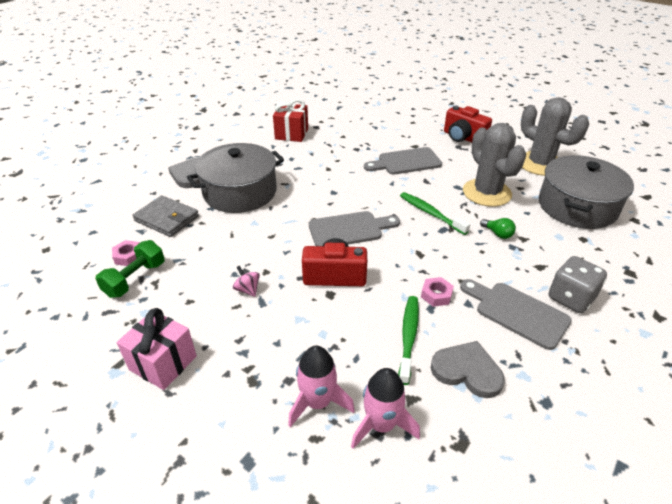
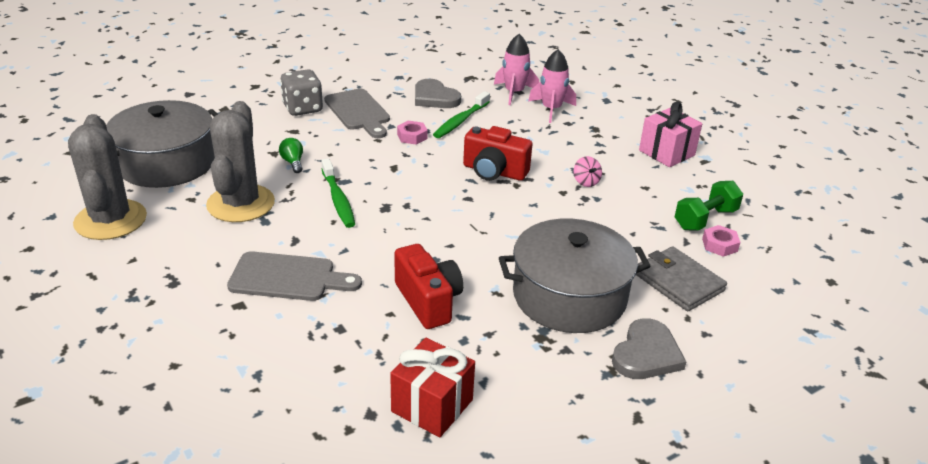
camera: 160 degrees left, 5 degrees down
grey cutting board [309,211,400,246] -> none
red camera [444,105,492,143] -> red camera moved to [394,244,463,329]

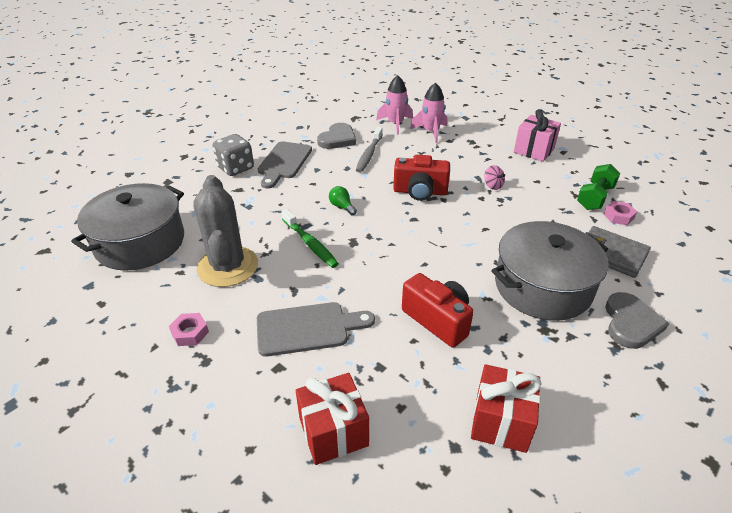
camera: 15 degrees left, 5 degrees up
grey cactus [68,114,147,240] -> none
green light bulb [279,138,303,173] -> green light bulb moved to [329,186,357,215]
grey cutting board [324,89,390,138] -> grey cutting board turned 60 degrees clockwise [258,141,312,189]
pink nut [397,121,428,145] -> pink nut moved to [169,313,209,346]
grey heart [415,79,461,108] -> grey heart turned 90 degrees counterclockwise [317,123,356,149]
green toothbrush [433,91,490,138] -> grey toothbrush [356,127,383,173]
none -> red gift [296,373,369,465]

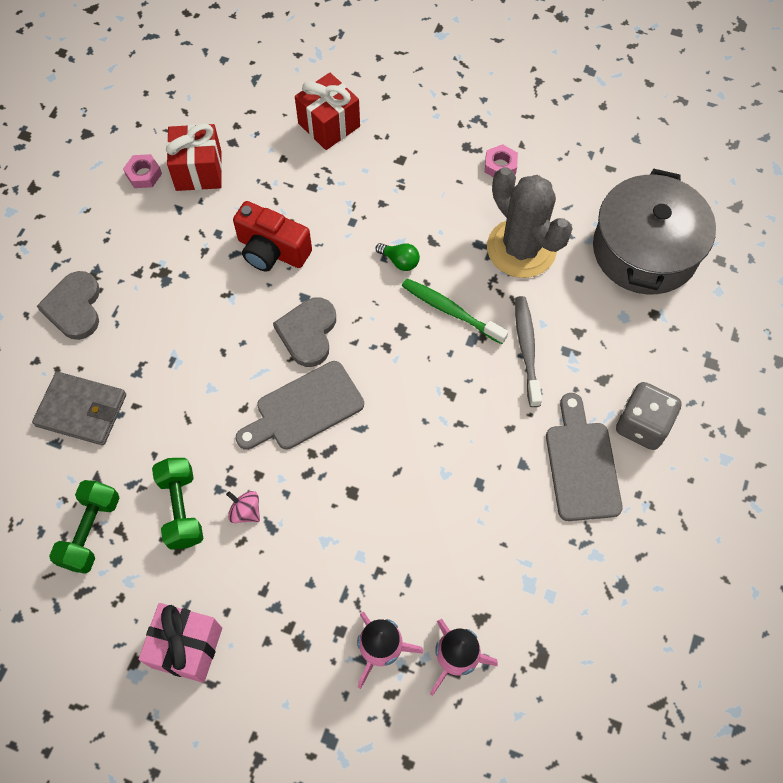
camera: 160 degrees right, 25 degrees up
grey cutting board [257,302,375,357] -> grey cutting board moved to [235,361,364,450]
grey heart [317,123,356,149] -> grey heart moved to [273,297,336,367]
green light bulb [329,186,357,215] -> green light bulb moved to [376,243,420,271]
grey toothbrush [356,127,383,173] -> grey toothbrush moved to [515,296,542,407]
red camera [393,155,450,201] -> none
grey pot [491,221,609,321] -> none
pink nut [604,201,637,225] -> pink nut moved to [123,154,162,188]
none -> green dumbbell [152,458,204,550]

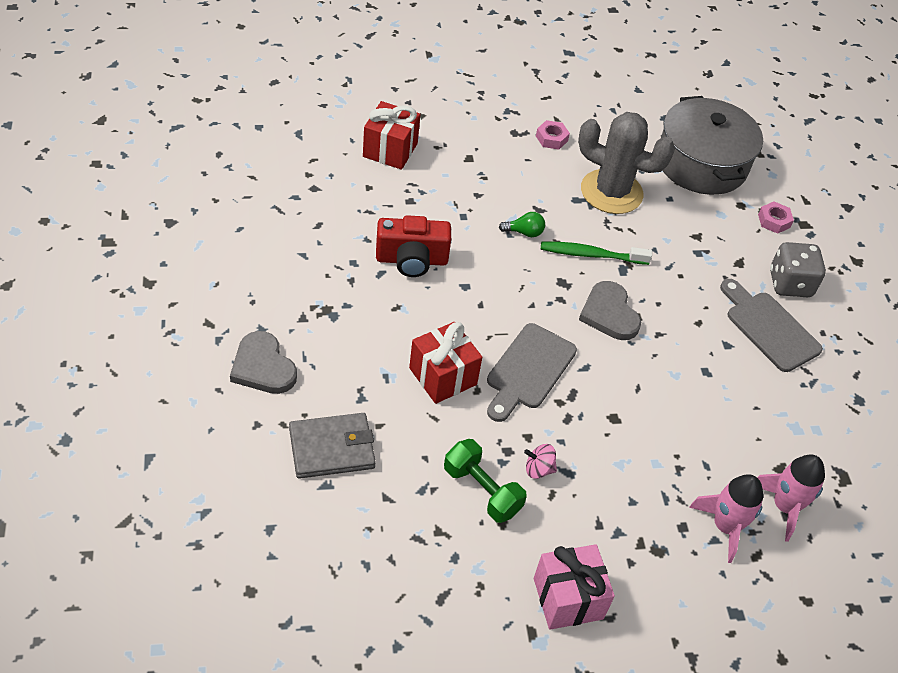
camera: 35 degrees left, 15 degrees down
green dumbbell [49,480,119,574] -> none
pink nut [123,154,162,188] -> pink nut moved to [758,202,794,234]
red gift [166,123,222,191] -> red gift moved to [409,322,482,404]
grey heart [273,297,336,367] -> grey heart moved to [579,281,642,340]
grey toothbrush [515,296,542,407] -> none

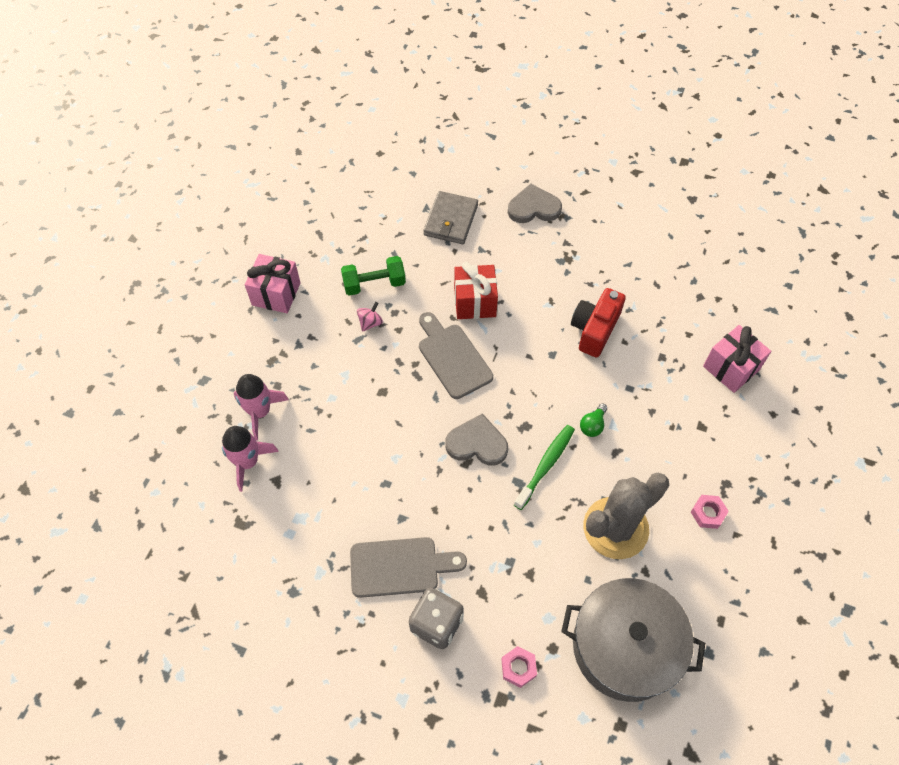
camera: 125 degrees right, 10 degrees up
red gift [363,101,420,170] -> pink gift [703,325,771,393]

